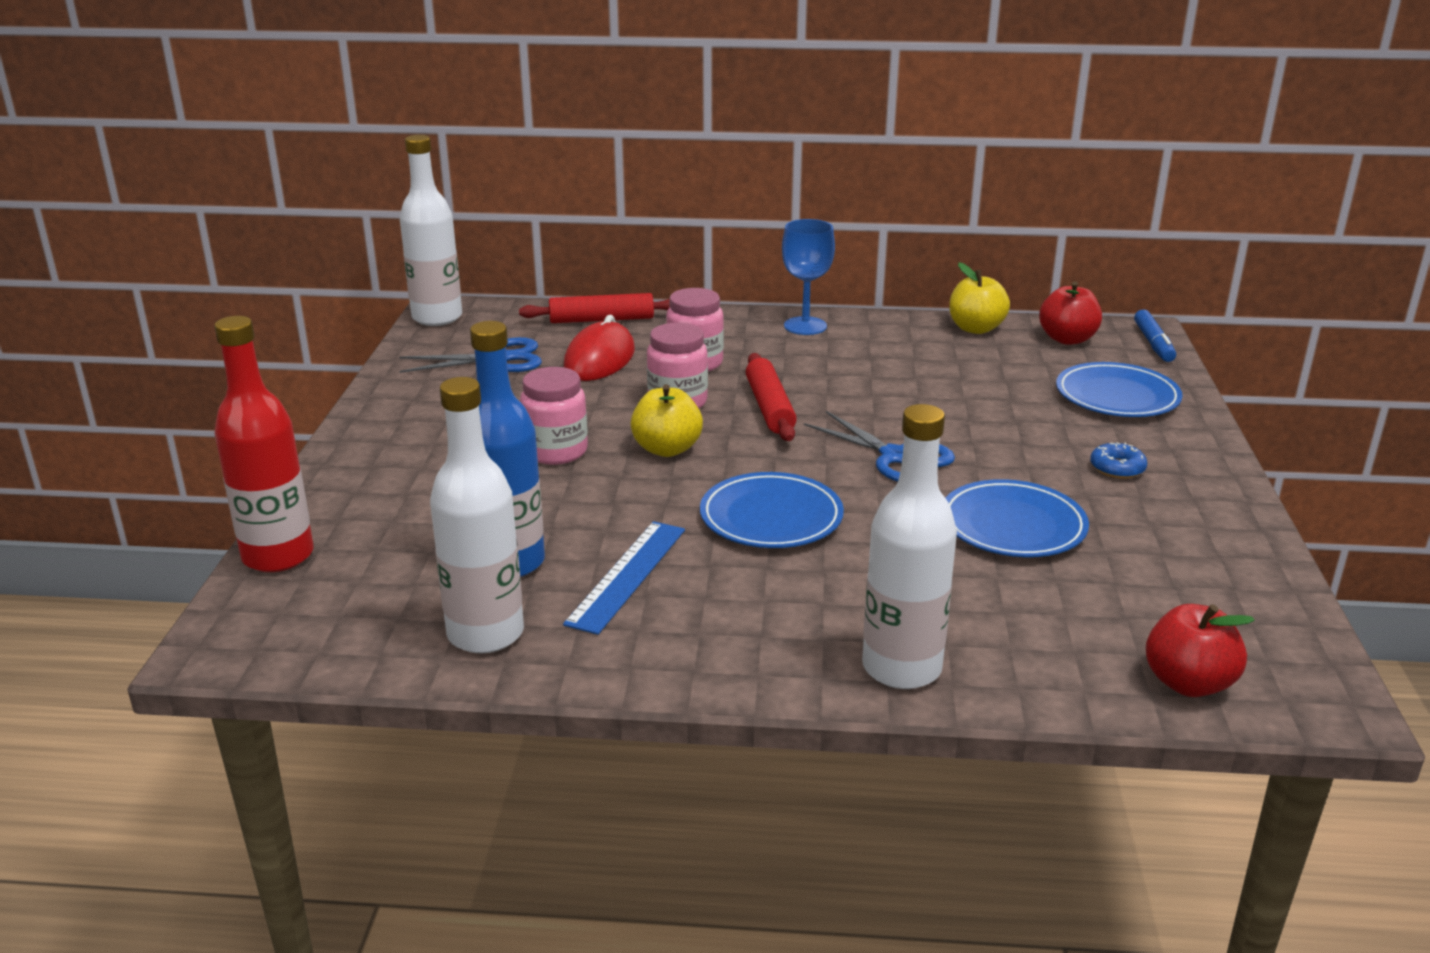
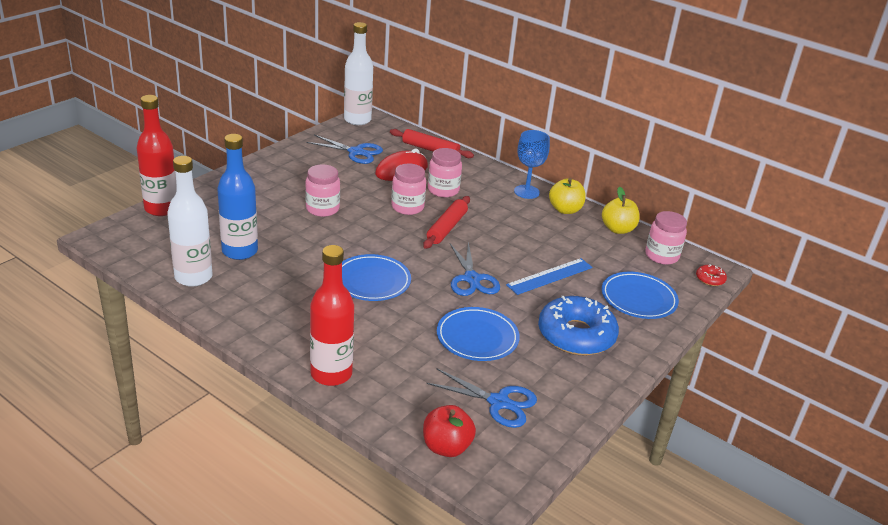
camera: 30 degrees right, 5 degrees up
blue ruler [563,521,685,635] -> blue ruler moved to [506,258,593,295]
yellow apple [631,384,703,457] -> yellow apple moved to [549,178,586,214]
white bottle [862,404,957,689] -> red bottle [310,245,354,386]
red apple [1039,281,1102,345] -> pink jar [645,211,687,265]
blue donut [1090,442,1147,479] -> blue donut [538,296,619,355], size x2.39
blue marker [1134,309,1176,362] -> red donut [696,264,727,286]
none -> blue scissors [426,368,537,428]

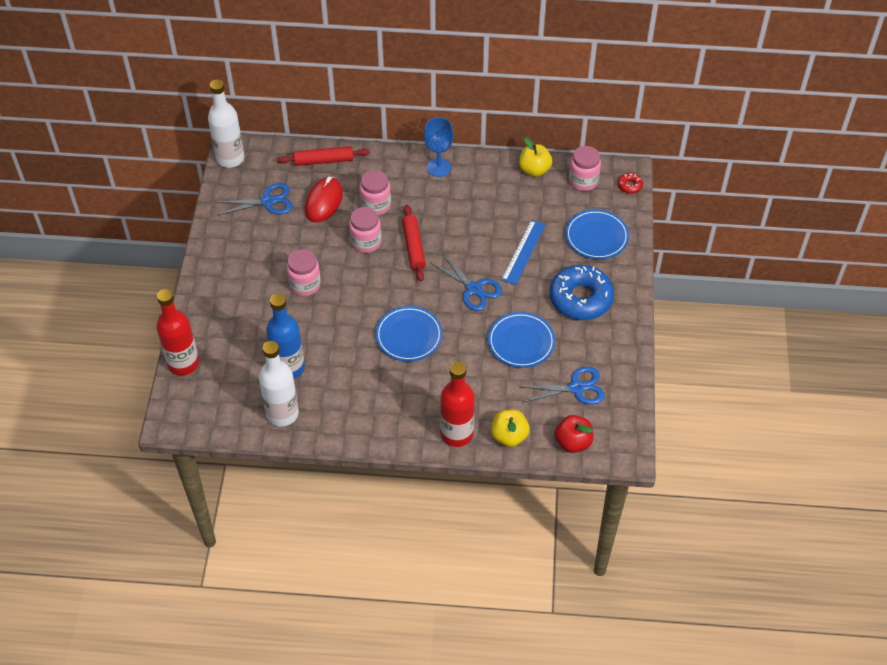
camera: 30 degrees left, 20 degrees up
yellow apple [549,178,586,214] -> yellow apple moved to [491,410,530,447]

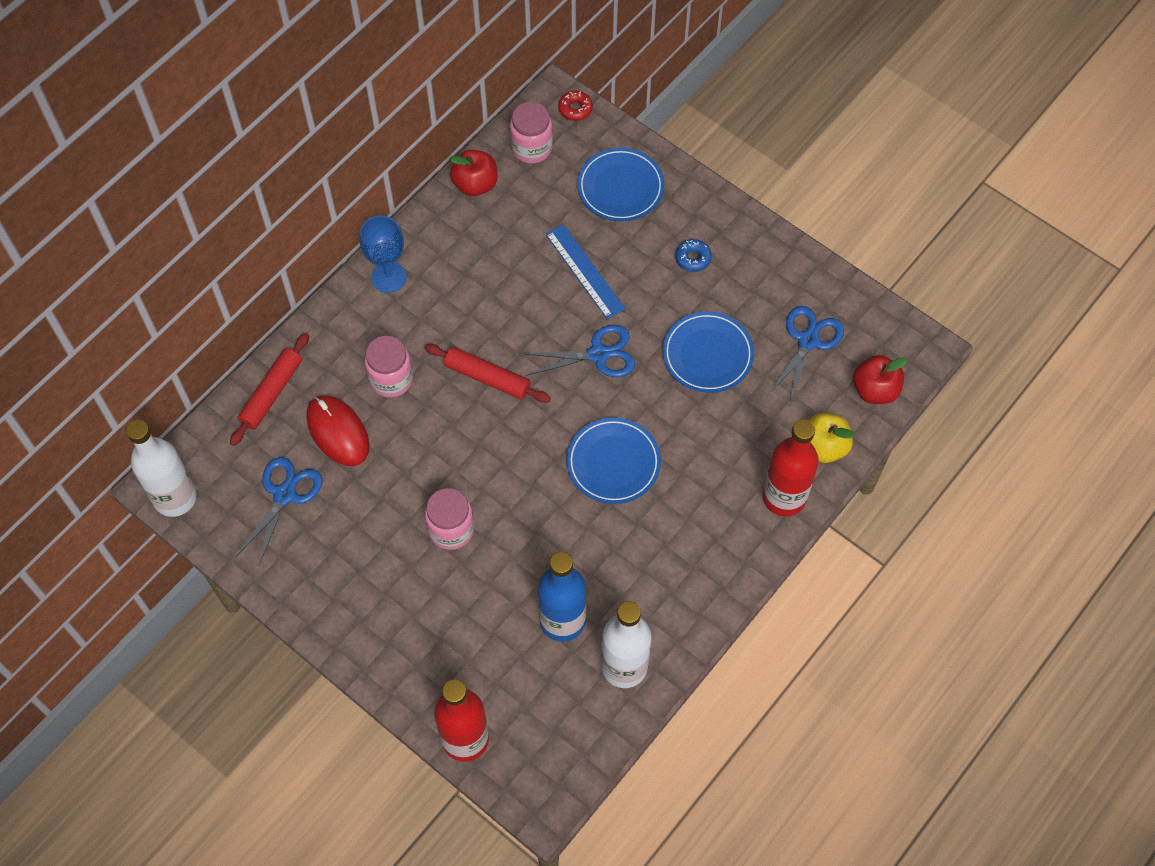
camera: 55 degrees left, 10 degrees up
pink jar [349,207,382,253] -> none
yellow apple [519,137,552,177] -> red apple [450,150,498,196]
blue donut [550,265,614,320] -> blue donut [675,239,712,272], size x0.42

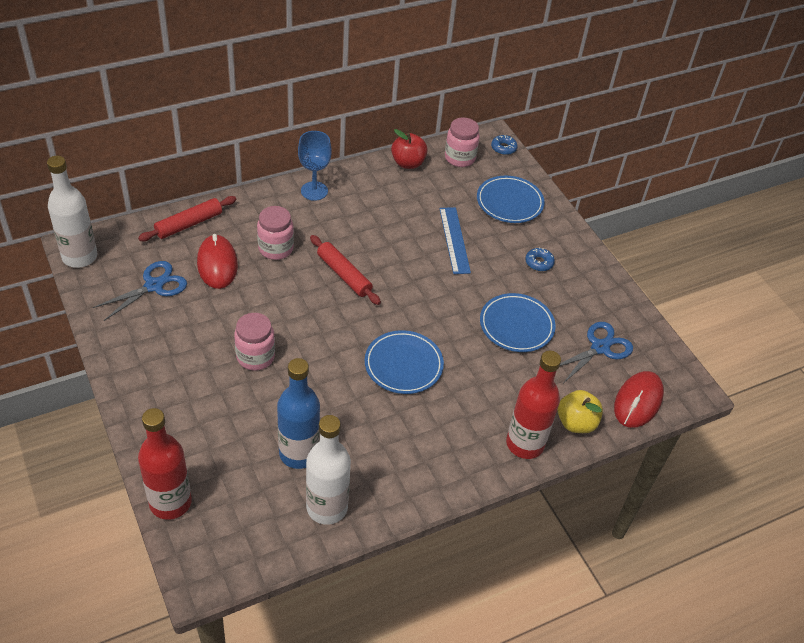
camera: 20 degrees right, 15 degrees down
blue scissors [522,325,635,377] -> none
red donut [558,91,593,121] -> blue donut [491,135,518,155]
red apple [853,355,907,404] -> red mouse [614,371,664,428]

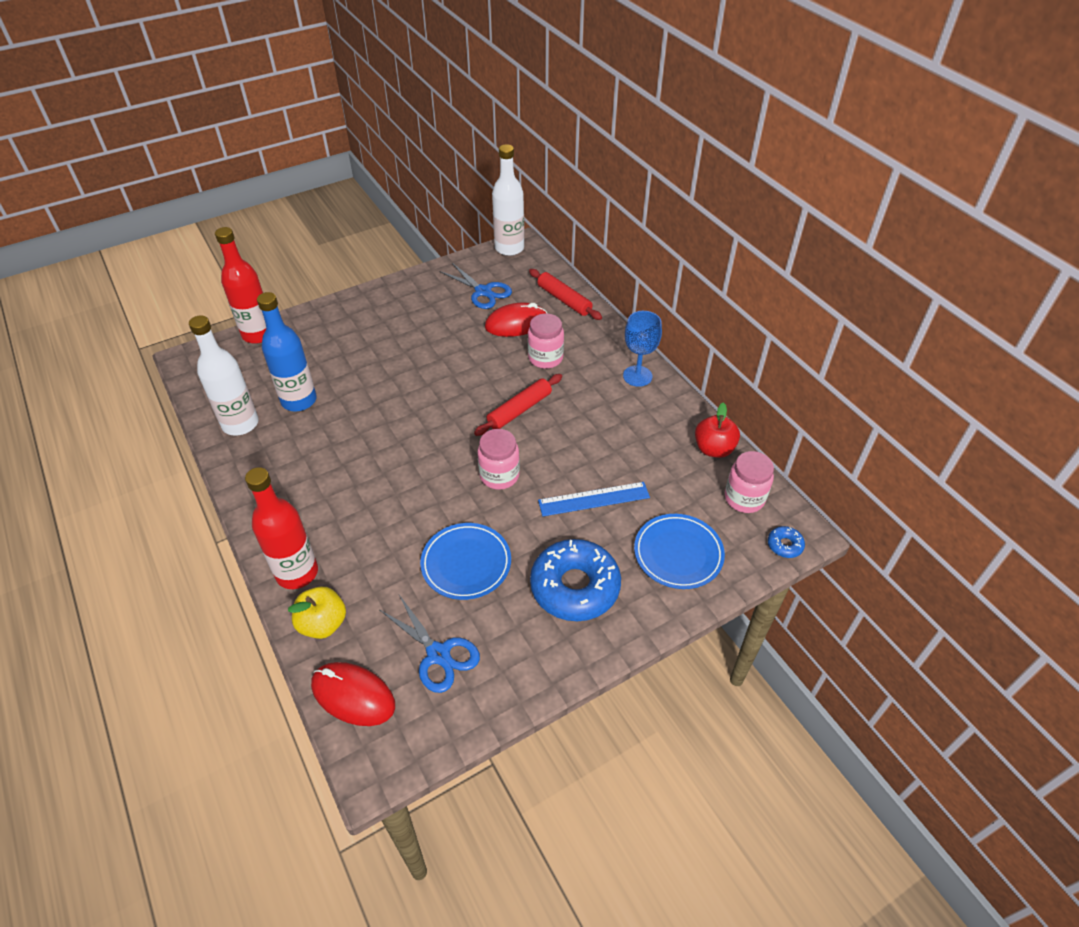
camera: 90 degrees right, 0 degrees up
pink jar [234,313,275,370] -> pink jar moved to [477,429,520,490]
blue plate [365,330,444,394] -> none
blue donut [525,247,555,271] -> blue donut [530,539,621,621], size x2.39

